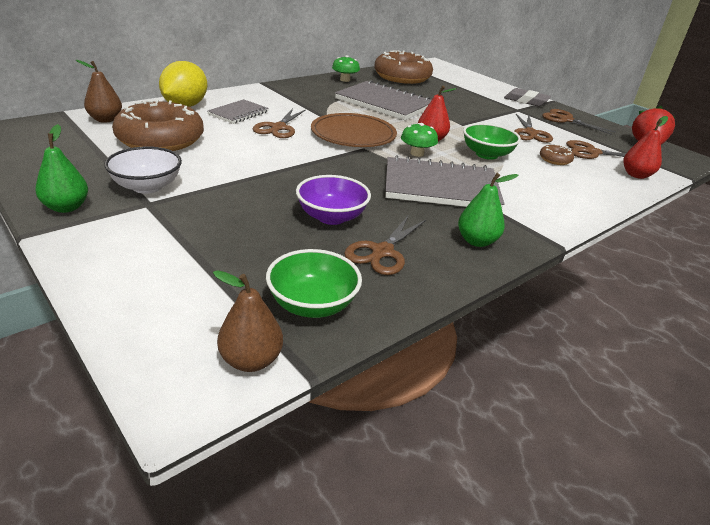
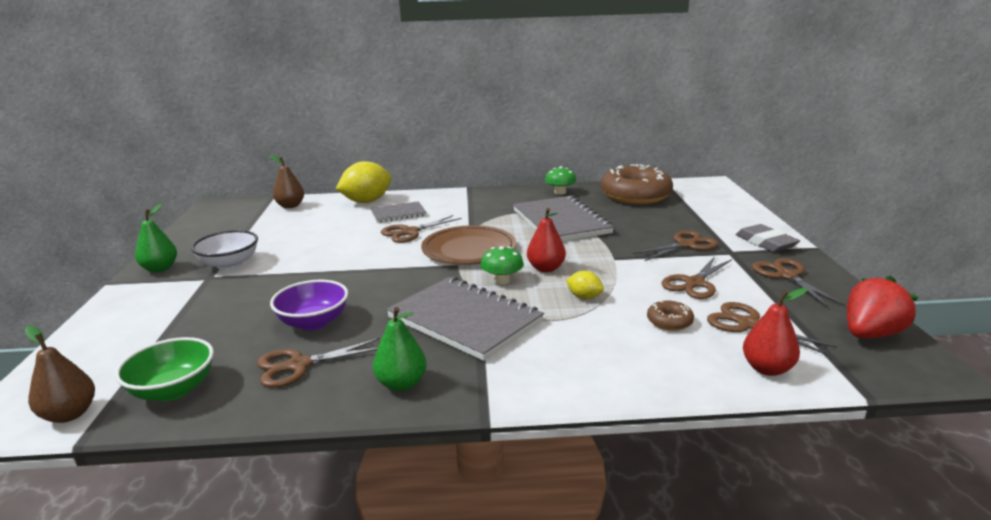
camera: 40 degrees right, 10 degrees down
brown donut [112,99,204,151] -> none
green bowl [463,123,521,160] -> yellow lemon [566,271,604,299]
none -> brown scissors [633,230,718,261]

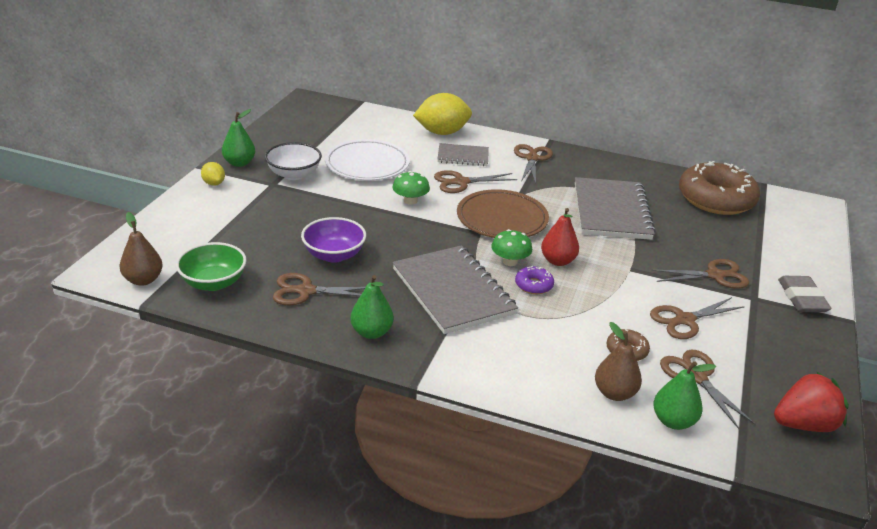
camera: 20 degrees right, 10 degrees up
brown pear [270,155,304,208] -> brown pear moved to [595,322,642,401]
green mushroom [545,166,576,195] -> green mushroom moved to [393,171,430,205]
yellow lemon [566,271,604,299] -> yellow lemon moved to [201,162,225,186]
red pear [743,288,807,376] -> green pear [653,361,716,430]
brown scissors [752,258,845,307] -> brown scissors moved to [514,144,553,184]
none -> white plate [325,139,410,181]
none -> purple donut [515,266,554,294]

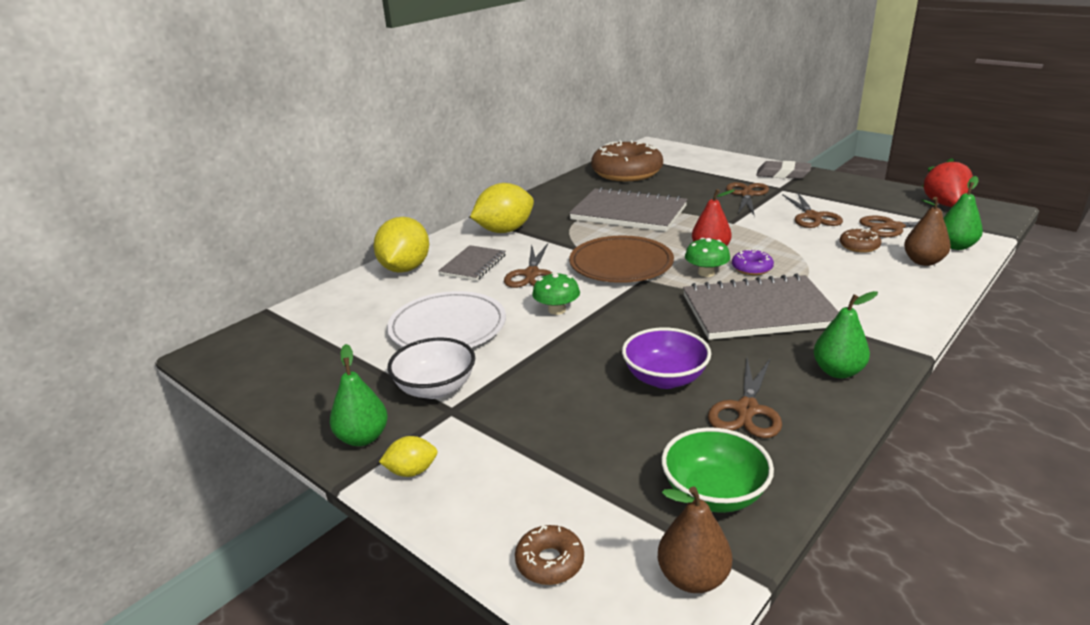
camera: 65 degrees left, 5 degrees down
brown scissors [514,144,553,184] -> yellow lemon [470,183,534,233]
none -> brown donut [515,525,584,585]

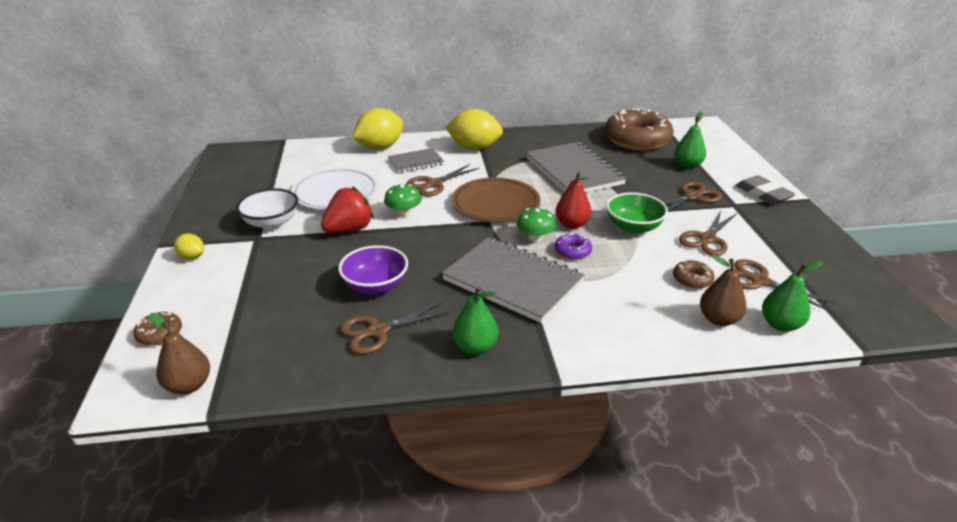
camera: 40 degrees right, 5 degrees up
green pear [330,344,388,446] -> green pear moved to [674,112,706,169]
green bowl [661,427,774,513] -> green bowl moved to [606,192,668,234]
red strawberry [922,158,973,207] -> red strawberry moved to [321,186,374,233]

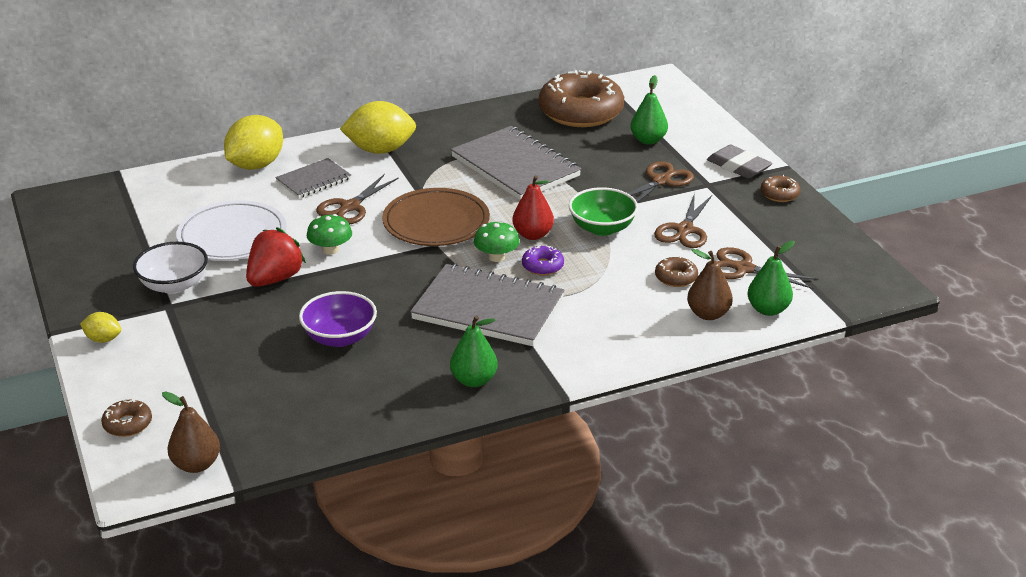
camera: 15 degrees left, 0 degrees up
brown scissors [340,302,451,354] -> none
none -> brown donut [761,175,801,202]

